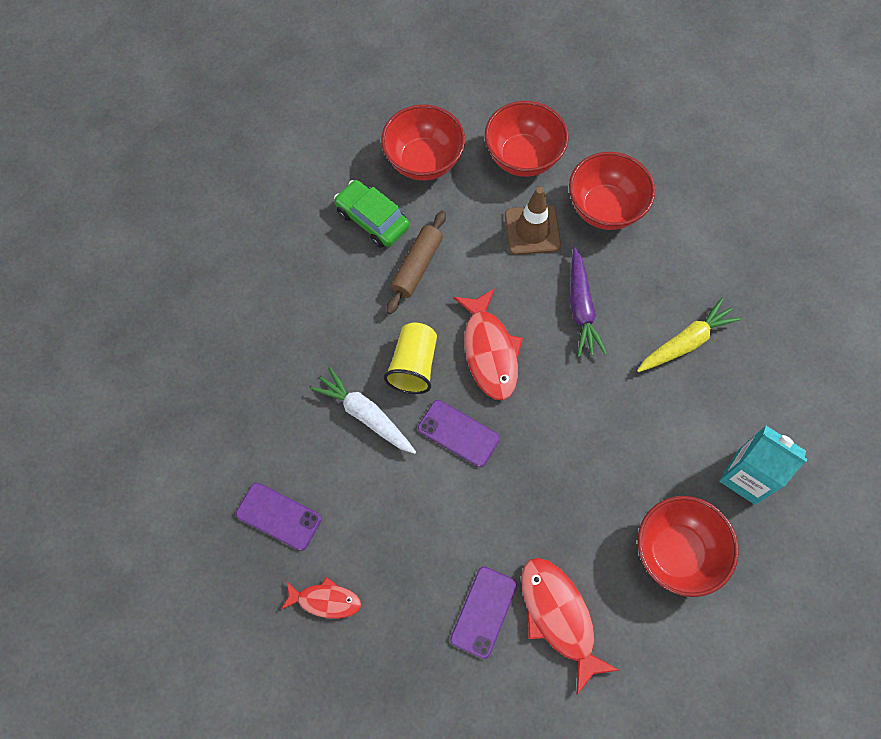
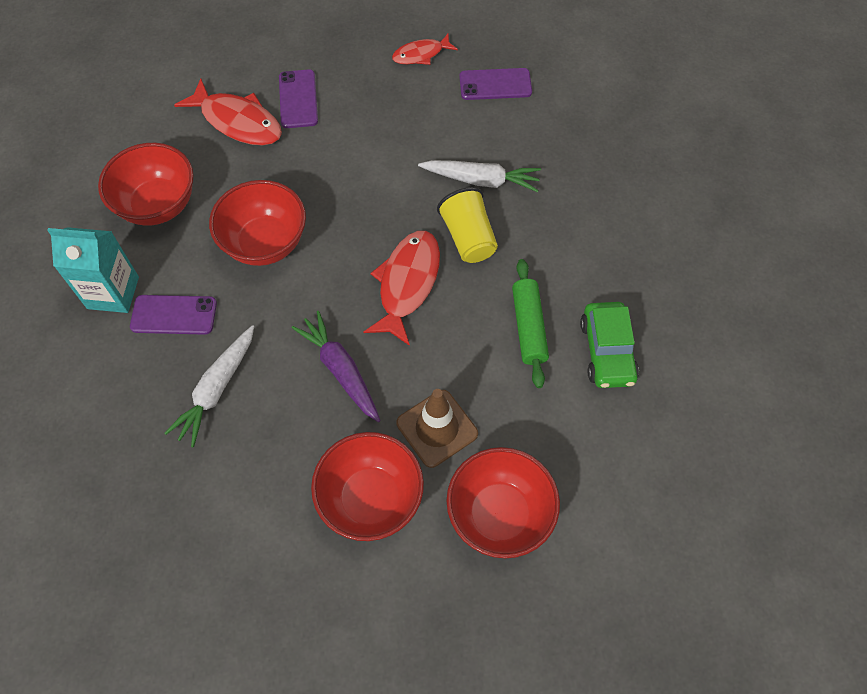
camera: 150 degrees right, 5 degrees down
green car [334,180,410,248] -> green car turned 75 degrees clockwise [580,302,639,388]
red bowl [381,105,465,181] -> red bowl moved to [209,180,306,266]
brown rolling pin [386,211,446,314] -> green rolling pin [512,259,549,388]
purple phone [418,400,500,467] -> purple phone moved to [130,295,217,335]
red fish [453,288,523,400] -> red fish turned 60 degrees clockwise [364,231,440,346]
yellow carrot [637,298,741,372] -> white carrot [164,325,254,447]

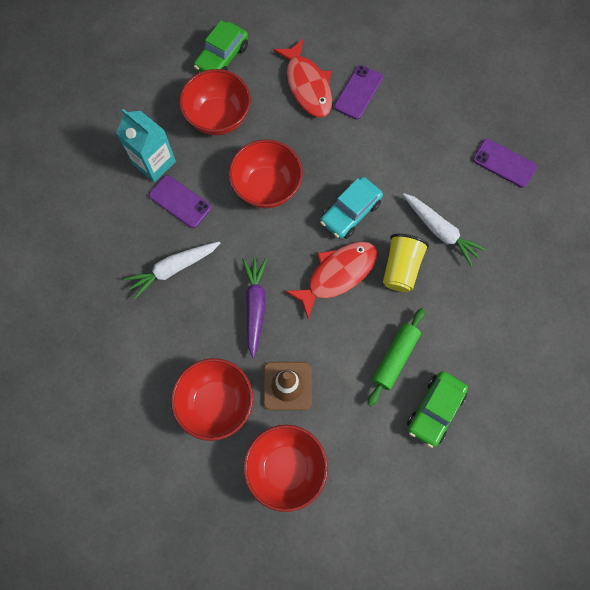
camera: 35 degrees right, 10 degrees up
red fish [392,33,458,65] -> none
none -> green car [194,20,248,72]
none -> turquoise car [320,177,383,239]

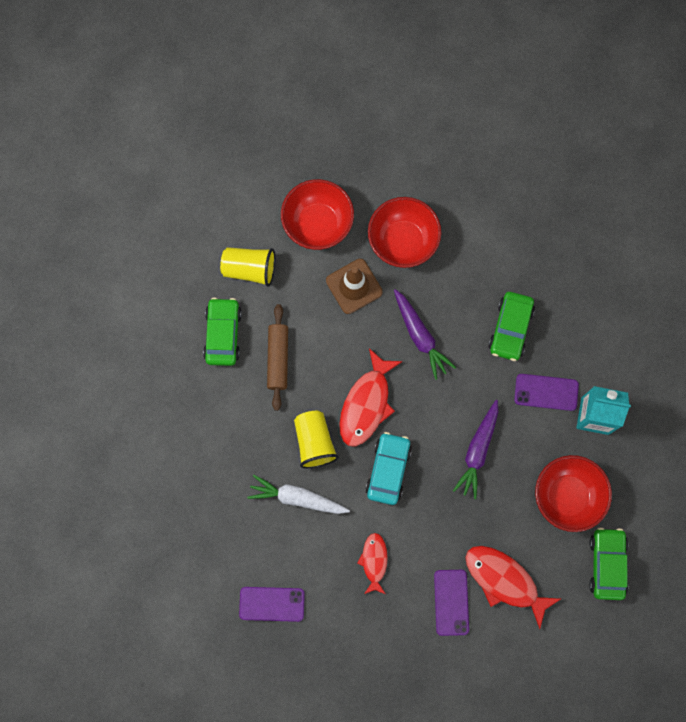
camera: 150 degrees right, 5 degrees up
white carrot [124,241,220,299] -> green car [488,292,535,361]
red bowl [229,139,303,208] -> purple carrot [453,400,498,499]
green rolling pin [368,308,425,407] -> brown rolling pin [267,304,288,411]
none -> yellow cup [220,247,275,287]
none -> red fish [357,533,388,594]

